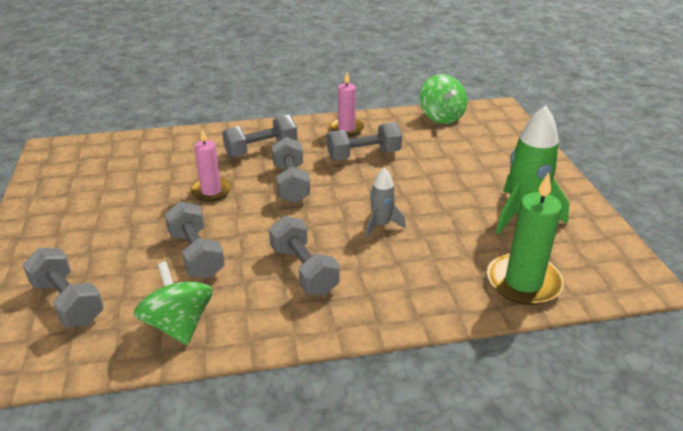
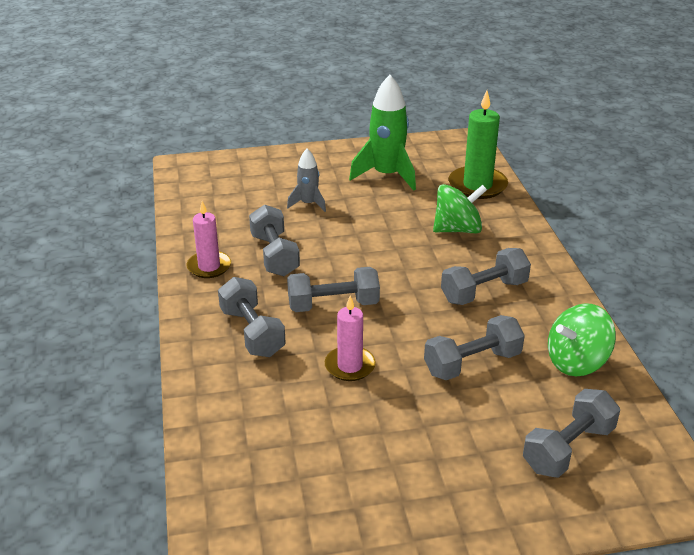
camera: 90 degrees left, 0 degrees up
grey rocket [366,167,406,237] -> grey rocket moved to [287,149,326,212]
green spinning top [420,74,467,124] -> green spinning top moved to [433,184,487,233]

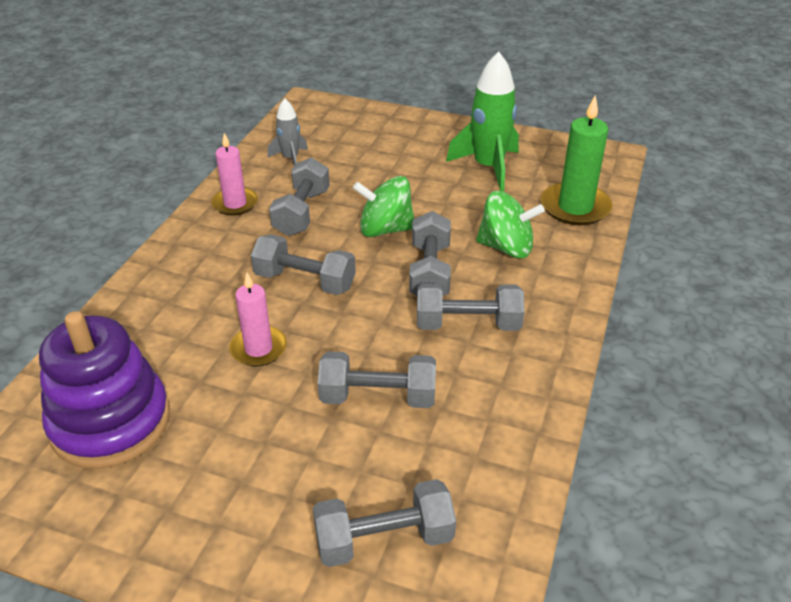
camera: 30 degrees right, 5 degrees up
grey dumbbell [218,277,286,357] -> grey dumbbell moved to [409,211,451,296]
grey rocket [287,149,326,212] -> grey rocket moved to [268,98,308,165]
green spinning top [548,303,616,376] -> green spinning top moved to [353,176,414,237]
none -> purple stacking toy [39,311,170,469]

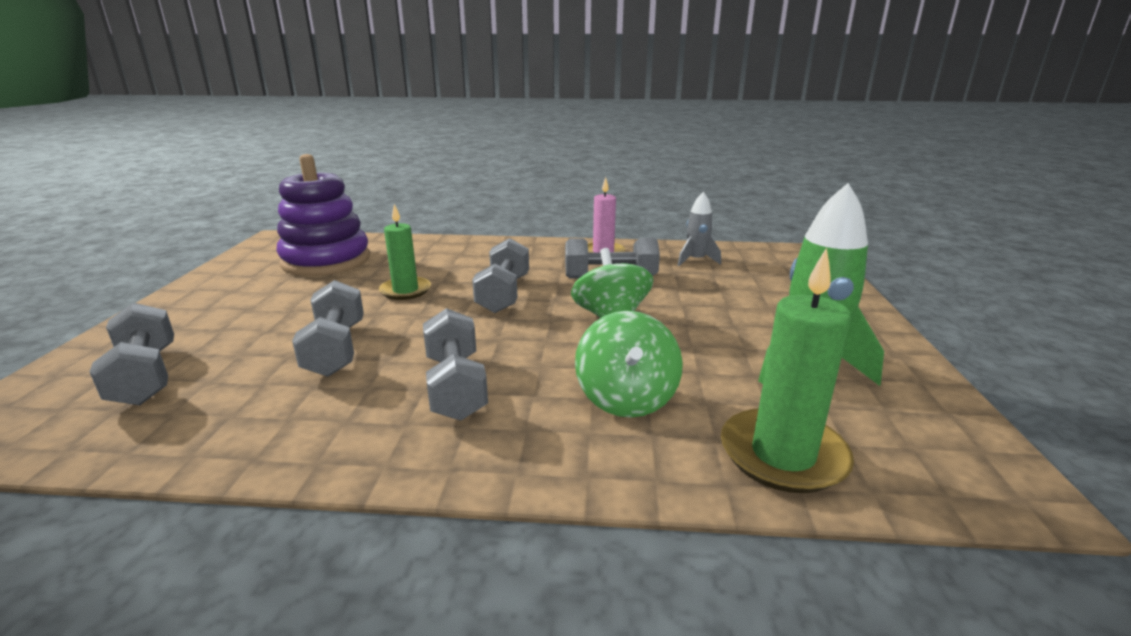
camera: 75 degrees right, 15 degrees down
pink candle [229,273,287,366] -> green candle [379,204,431,300]
grey dumbbell [409,211,451,296] -> none

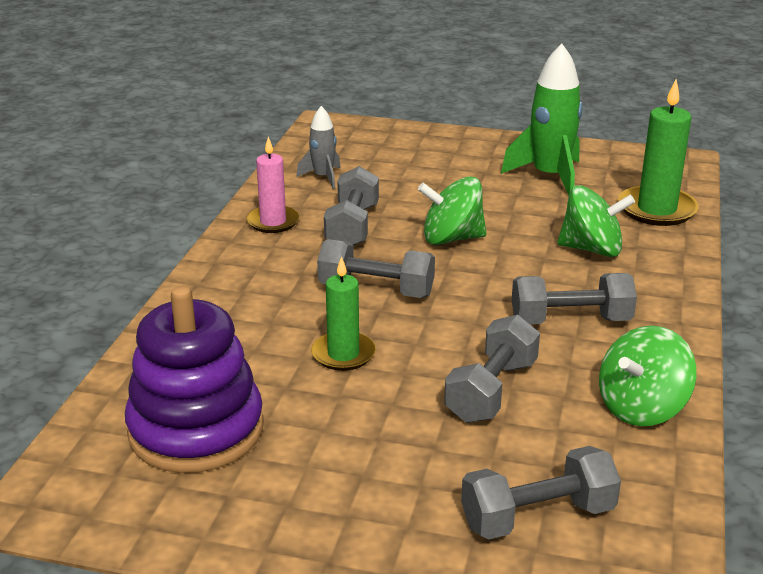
camera: 80 degrees left, 5 degrees up
grey dumbbell [292,280,364,377] -> grey dumbbell turned 60 degrees counterclockwise [444,315,540,423]
none -> green spinning top [599,326,696,426]

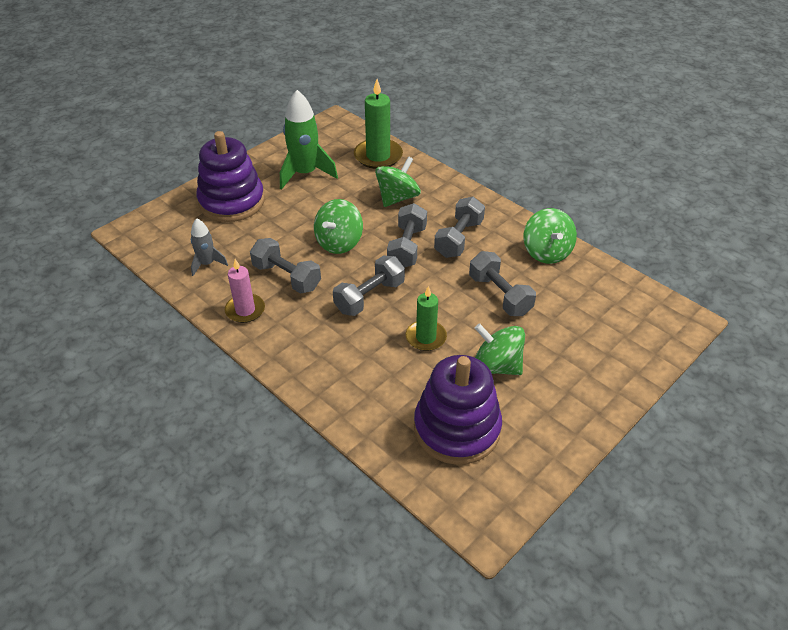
camera: 60 degrees left, 15 degrees up
grey dumbbell [461,446,621,539] -> grey dumbbell moved to [387,203,427,268]
none -> purple stacking toy [196,131,265,222]
none -> green spinning top [475,323,525,375]

